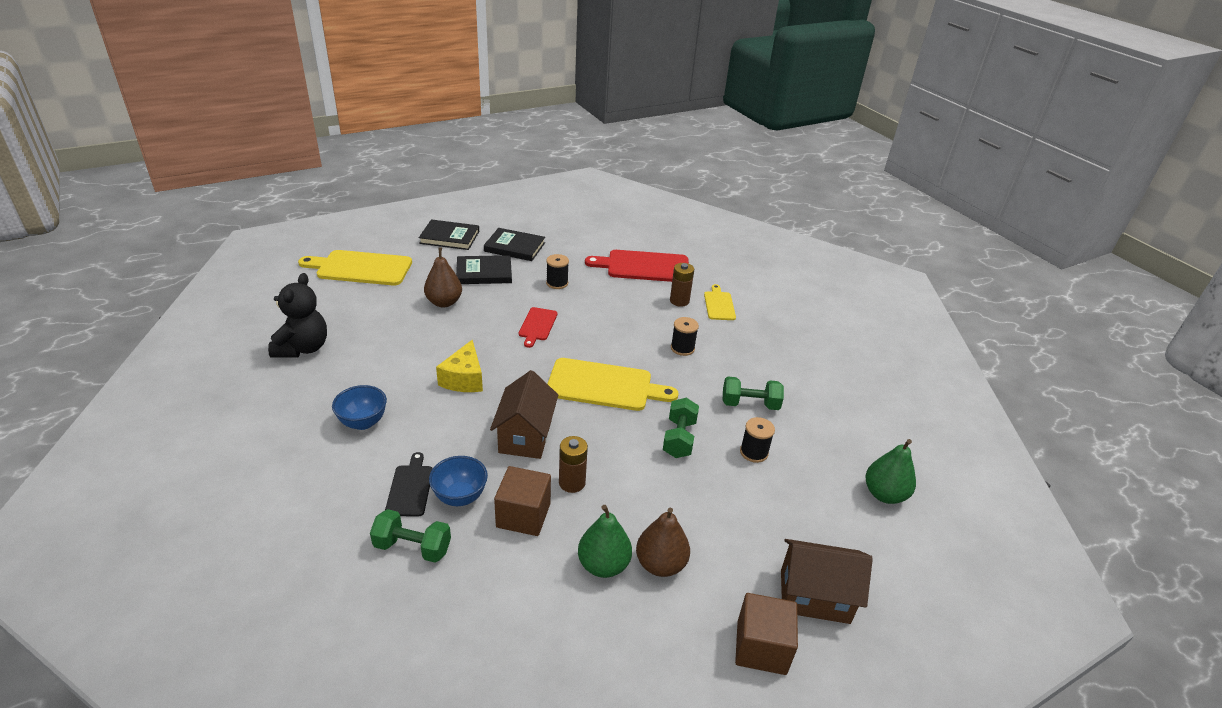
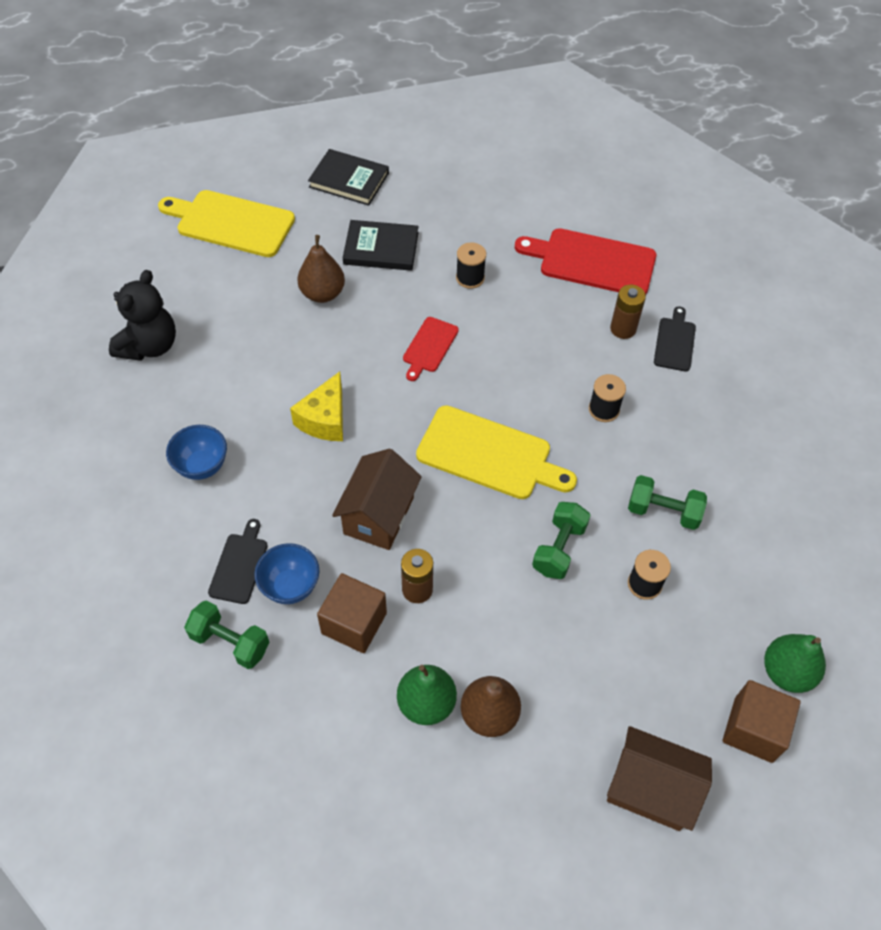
camera: 15 degrees right, 20 degrees up
black book [484,228,545,261] -> none
yellow cutting board [704,284,736,320] -> black cutting board [654,306,696,372]
brown cube [735,593,798,675] -> brown cube moved to [723,680,800,763]

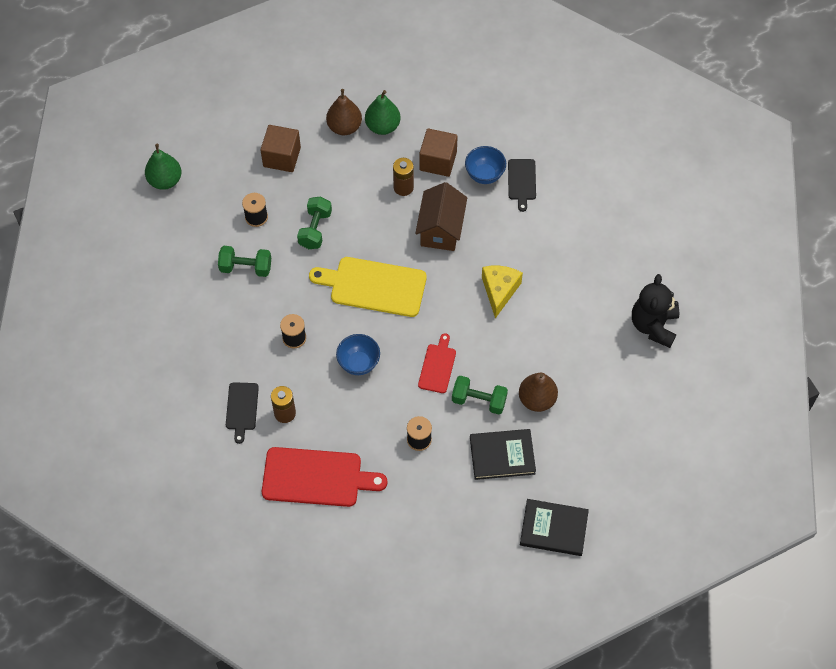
camera: 170 degrees right, 5 degrees up
yellow cutting board [158,190,295,257] -> none
blue bowl [166,425,227,480] -> blue bowl moved to [336,334,380,375]
green dumbbell [184,600,269,669] -> green dumbbell moved to [452,376,508,415]
brown house [607,726,712,831] -> none
brown cube [723,680,800,763] -> brown cube moved to [260,125,301,172]

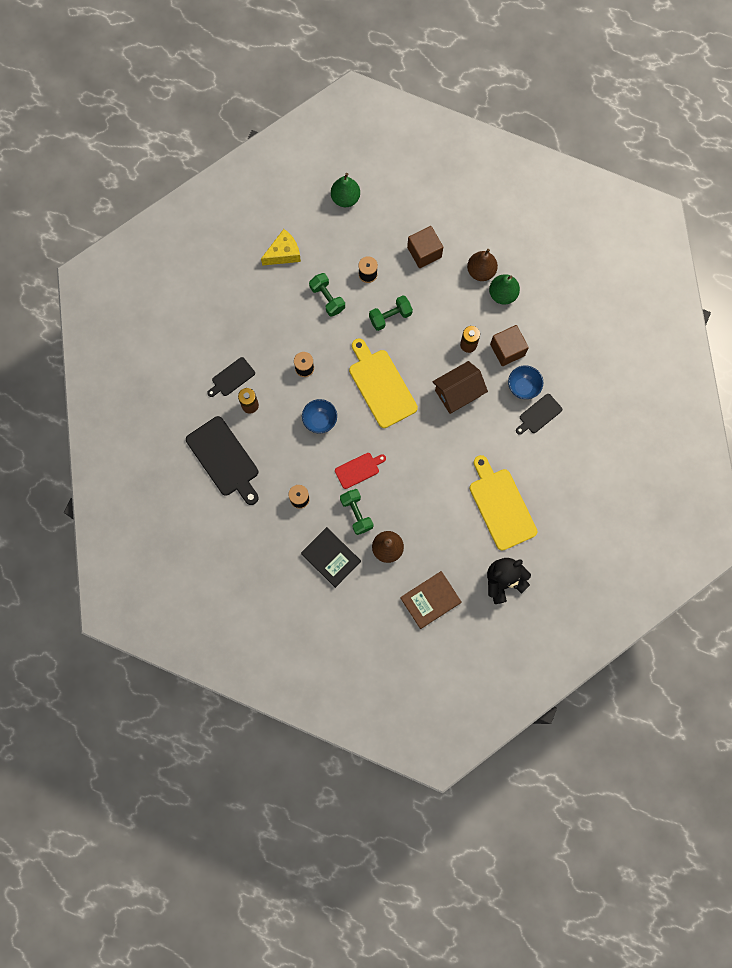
camera: 50 degrees right, 15 degrees up
red cutting board [262,447,387,507] -> black cutting board [186,416,259,505]
yellow cheese [482,266,523,318] -> yellow cheese moved to [261,229,301,266]
black book [520,499,589,556] -> none
none -> brown book [400,571,462,629]
none -> yellow cutting board [470,455,537,551]

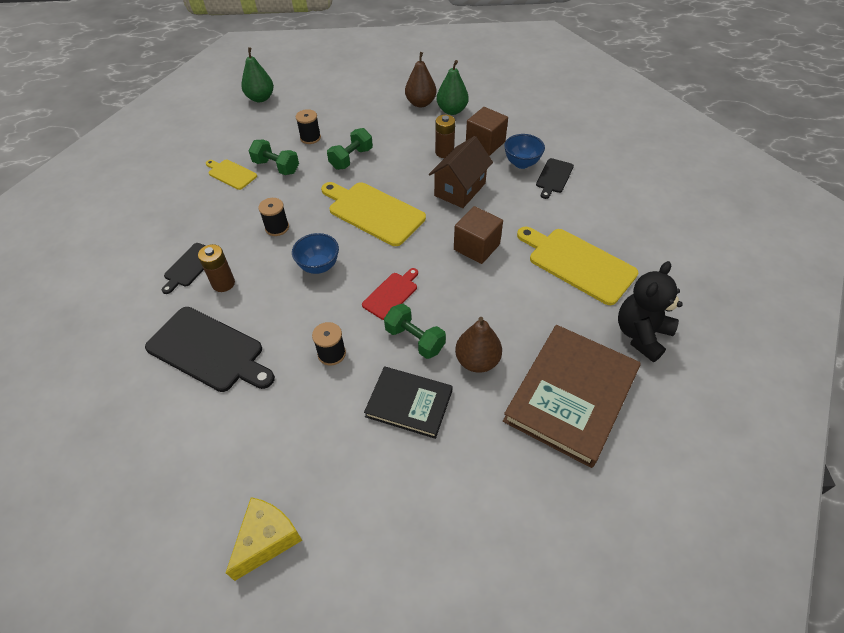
camera: 25 degrees left, 25 degrees down
yellow cheese [261,229,301,266] -> yellow cheese moved to [226,497,302,581]
brown book [400,571,462,629] -> brown book [503,325,641,468], size x1.67
brown cube [407,226,443,268] -> brown cube moved to [454,206,503,264]
none -> yellow cutting board [206,160,257,190]

